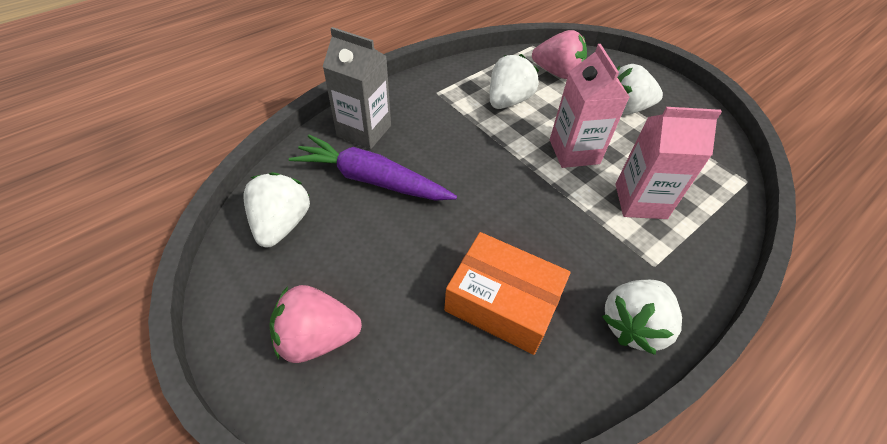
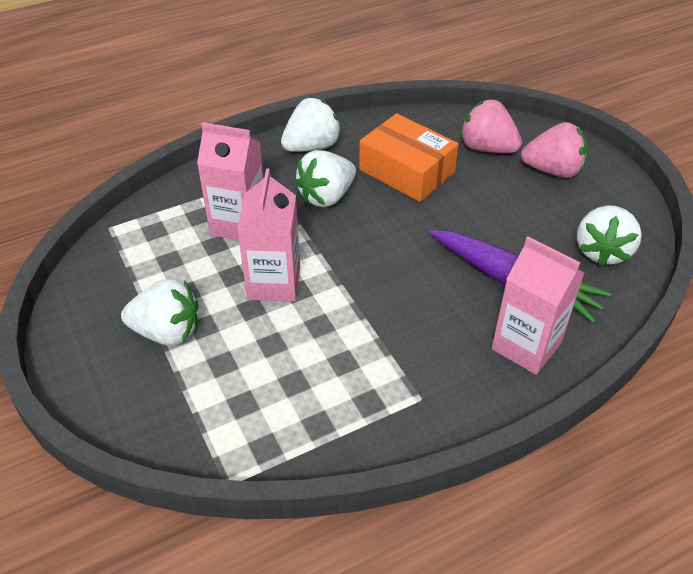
camera: 165 degrees left, 5 degrees down
grey carton [323,27,391,149] -> pink carton [492,237,584,375]
white strawberry [490,54,539,109] -> white strawberry moved to [294,150,356,207]
pink strawberry [532,30,587,79] -> pink strawberry moved to [460,99,522,153]

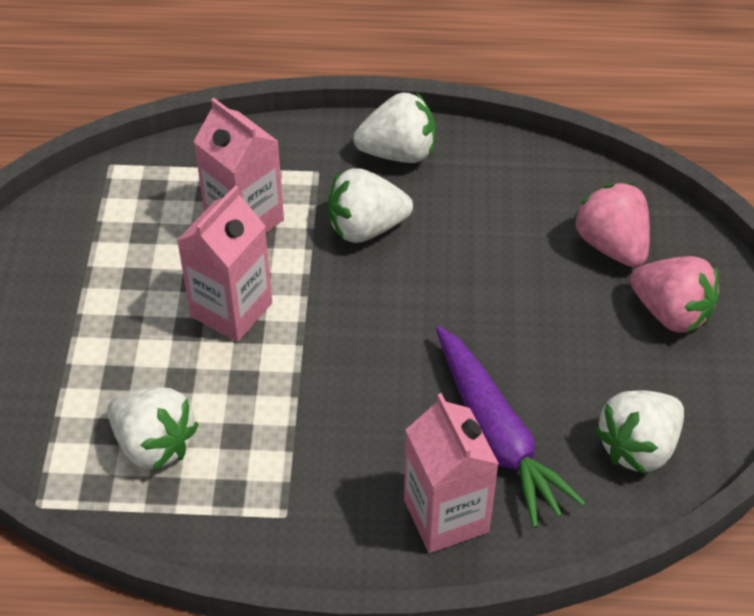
camera: 30 degrees right, 5 degrees up
white strawberry [121,279,198,346] -> white strawberry moved to [107,387,199,471]
orange box [359,113,459,202] -> none

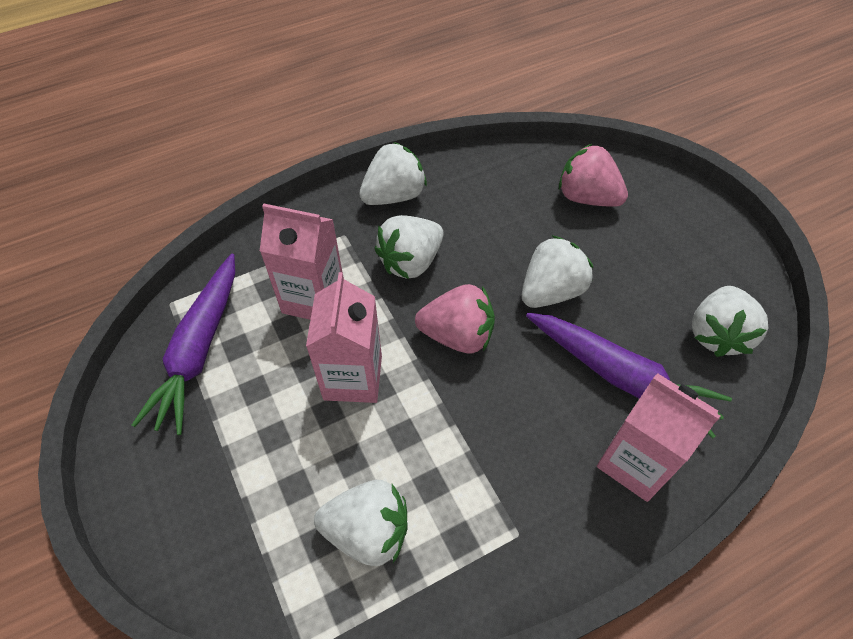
camera: 30 degrees left, 5 degrees up
pink strawberry [630,256,720,333] -> pink strawberry moved to [415,284,495,353]
none -> purple carrot [132,254,235,435]
none -> white strawberry [522,235,593,308]

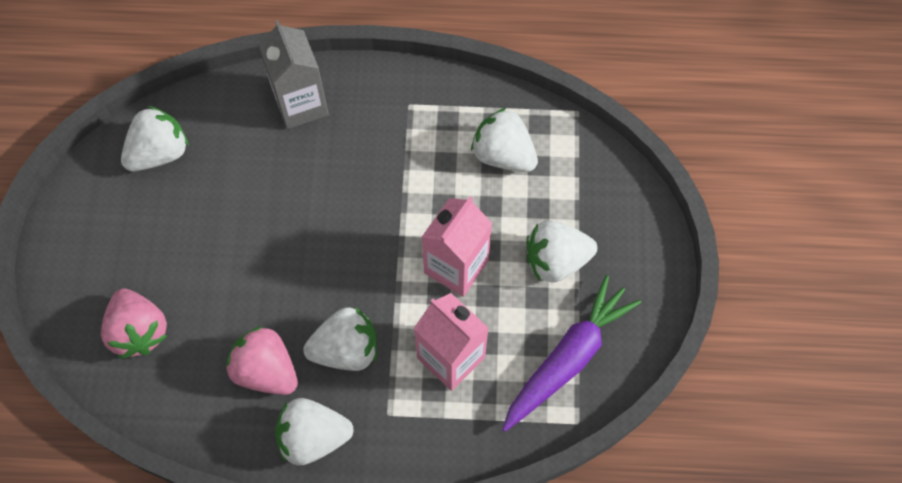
camera: 150 degrees left, 10 degrees up
pink strawberry [415,284,495,353] -> pink strawberry moved to [226,326,298,395]
white strawberry [522,235,593,308] -> white strawberry moved to [527,221,597,283]
purple carrot [526,313,732,438] -> none
pink carton [597,373,720,502] -> grey carton [258,20,329,129]

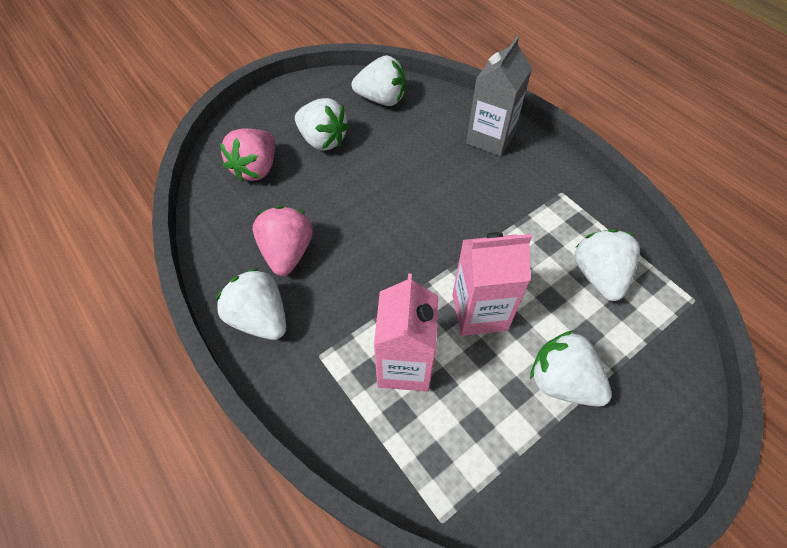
camera: 50 degrees right, 10 degrees down
white strawberry [303,307,377,371] -> white strawberry moved to [295,98,350,151]
purple carrot [502,275,641,432] -> none

